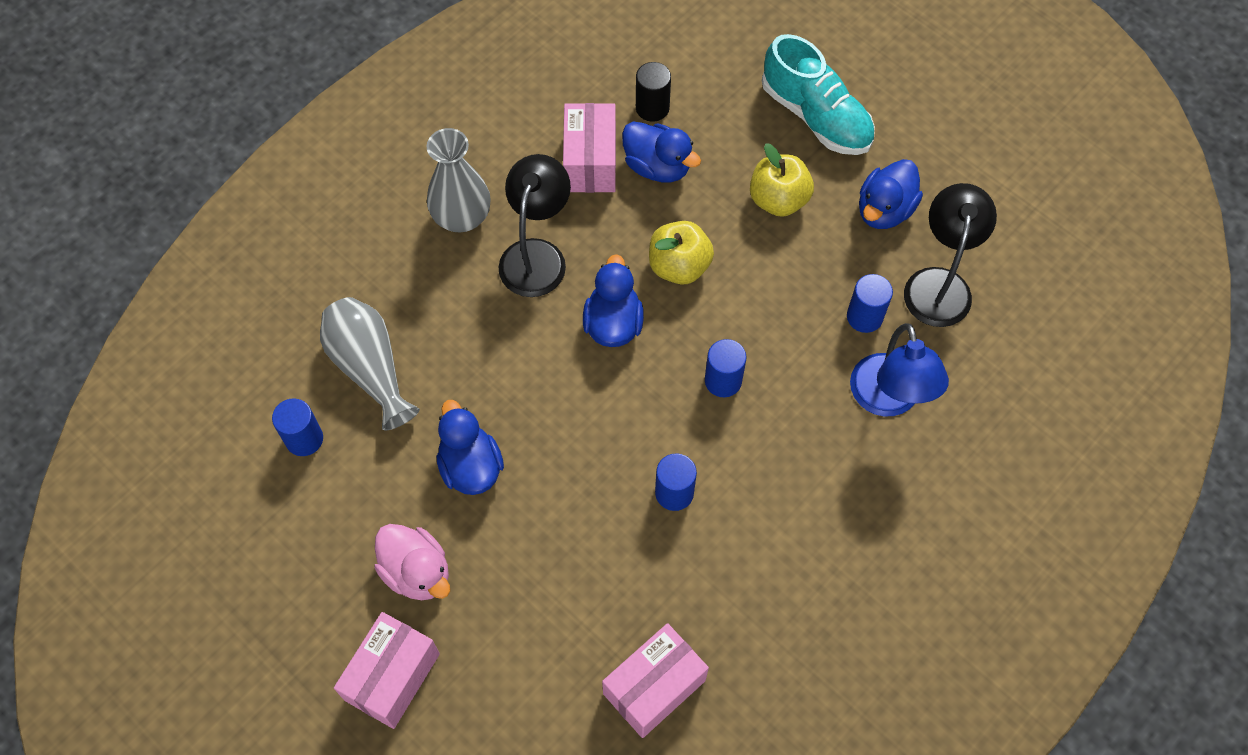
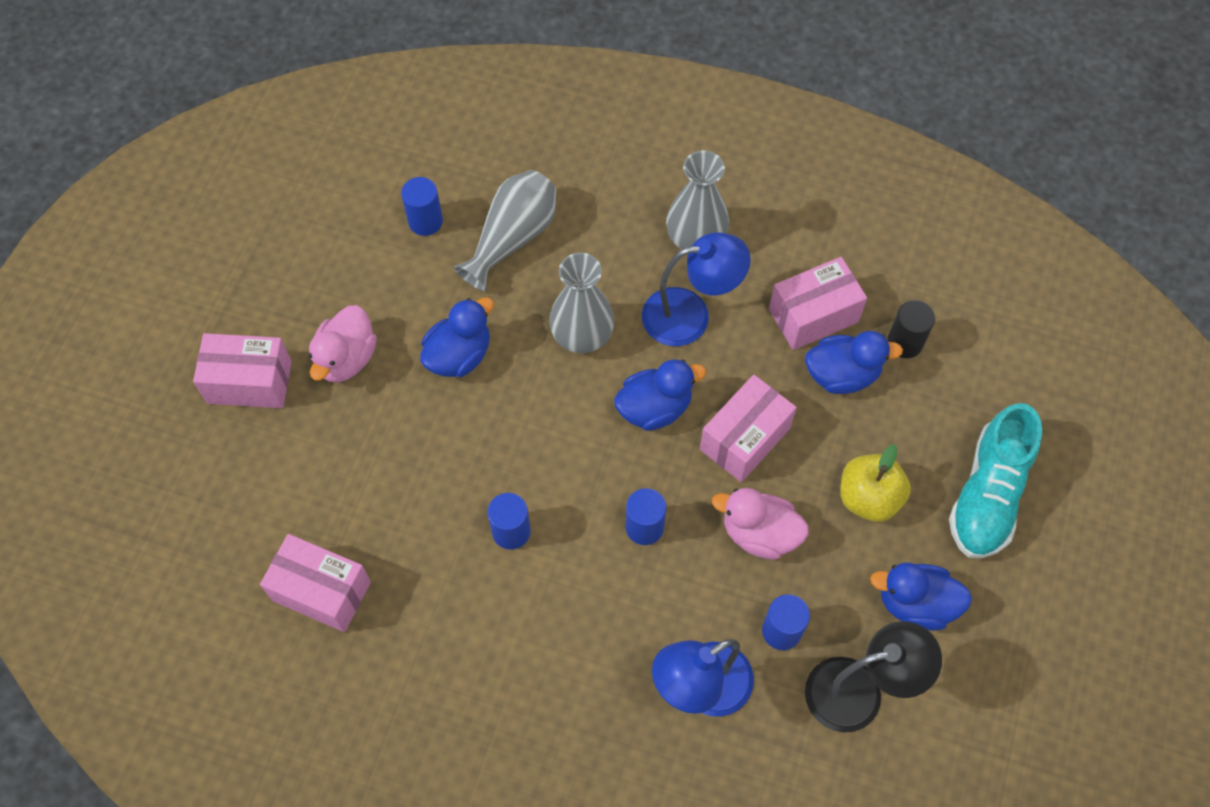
camera: 65 degrees right, 0 degrees up
black lamp [498,154,571,297] -> blue lamp [642,232,751,346]
blue duck [622,121,701,182] -> blue duck turned 105 degrees counterclockwise [805,331,903,394]
yellow apple [649,221,714,285] -> pink box [700,375,797,482]
none -> grey vase [549,252,614,353]
none -> pink duck [712,488,809,560]

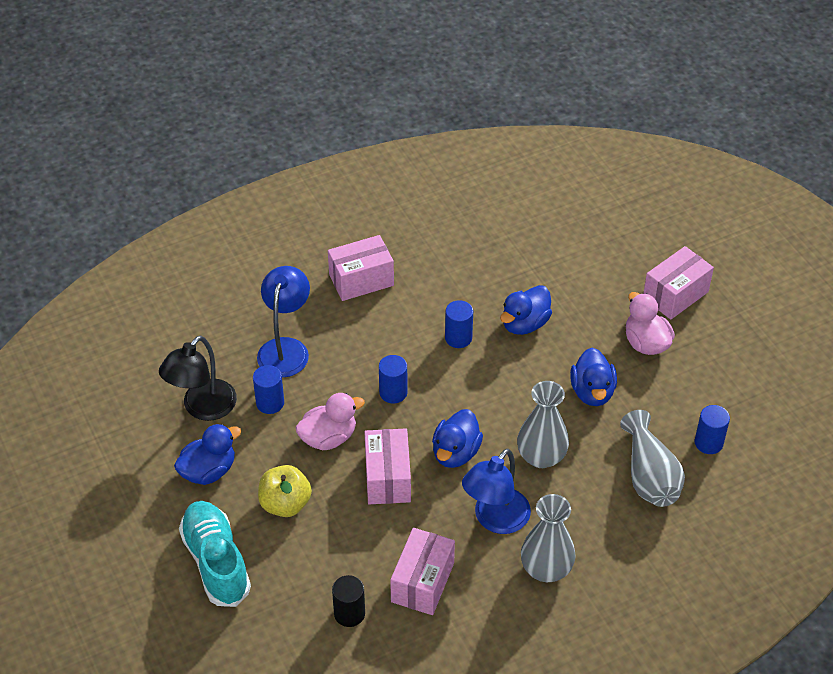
camera: 135 degrees right, 15 degrees down
pink box [260,534,371,632] -> pink box moved to [328,235,394,301]
blue duck [805,331,903,394] -> blue duck moved to [500,285,552,335]

